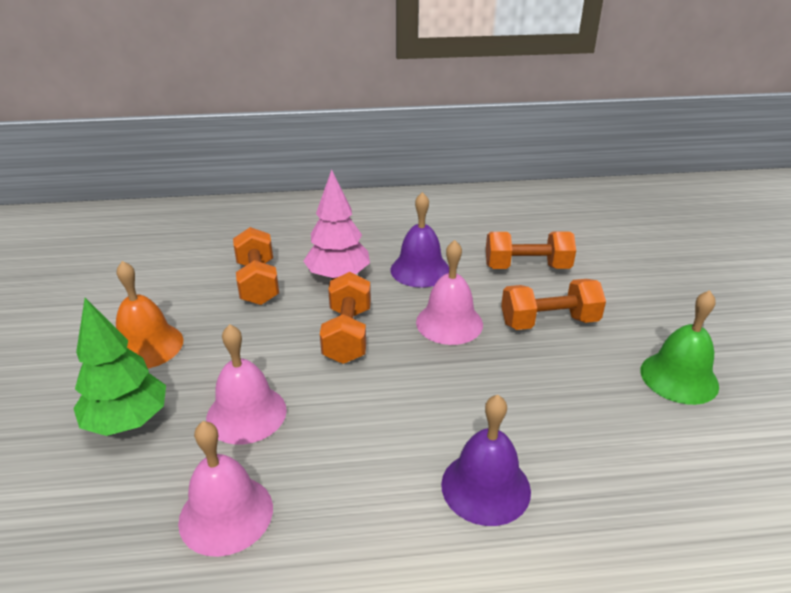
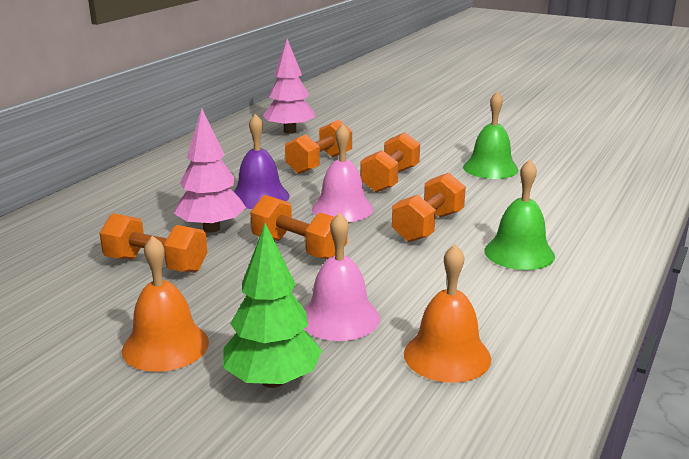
camera: 55 degrees left, 10 degrees down
pink bell [178,421,273,557] -> orange bell [404,244,491,383]
purple bell [441,395,531,526] -> green bell [484,159,555,270]
none -> pink tree [263,39,315,134]
none -> orange dumbbell [392,173,466,242]

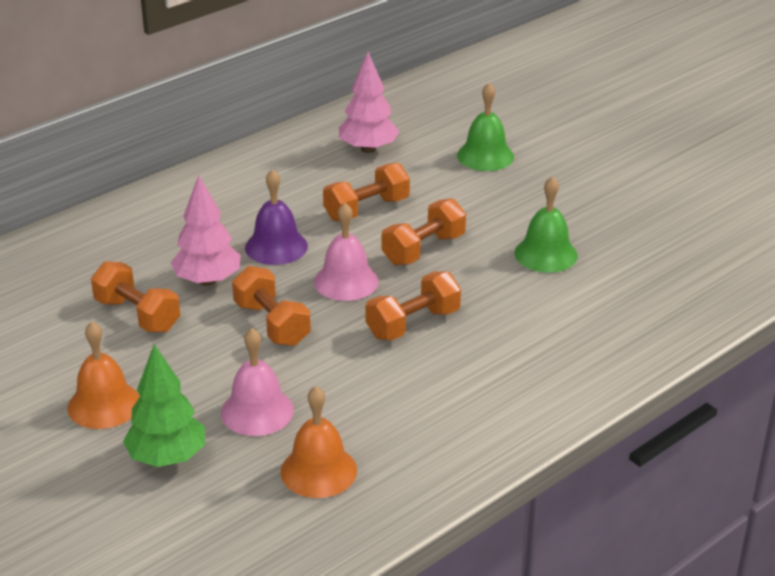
camera: 20 degrees right, 10 degrees up
green bell [484,159,555,270] -> green bell moved to [457,83,514,171]

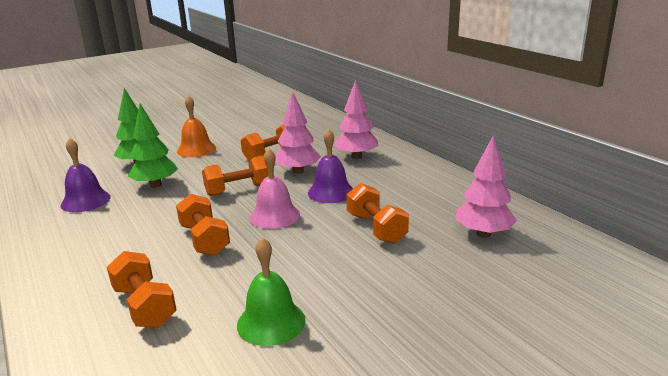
camera: 100 degrees right, 10 degrees down
pink bell [221,328,294,436] -> green tree [128,104,178,188]
orange bell [281,386,357,498] -> purple bell [61,138,111,212]
orange dumbbell [382,198,466,265] -> orange dumbbell moved to [107,251,177,328]
green bell [457,83,514,171] -> none
none -> pink tree [334,80,378,159]

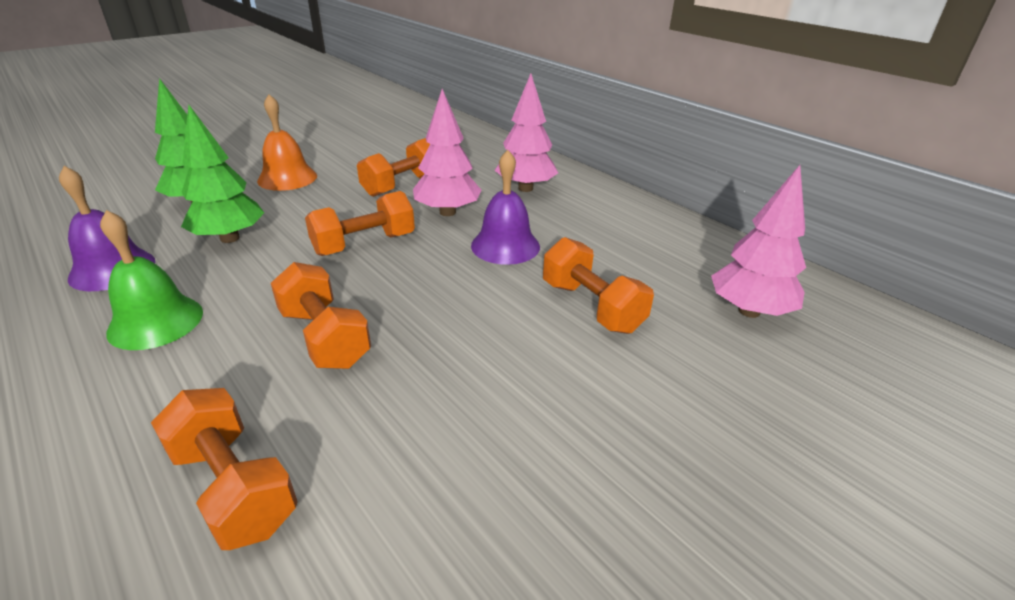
camera: 10 degrees left, 10 degrees up
green bell [237,237,306,346] -> green bell moved to [100,210,203,350]
pink bell [250,148,300,229] -> none

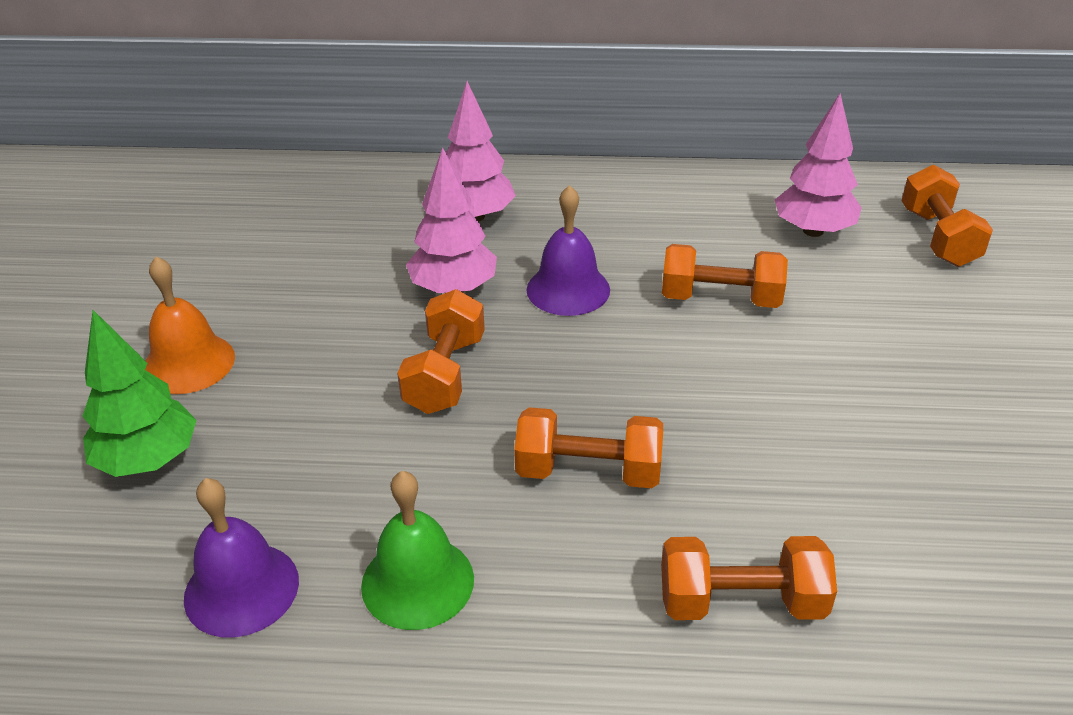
camera: 45 degrees left, 5 degrees up
green tree [181,105,264,243] -> none
orange dumbbell [357,138,430,197] -> orange dumbbell moved to [901,164,993,267]

